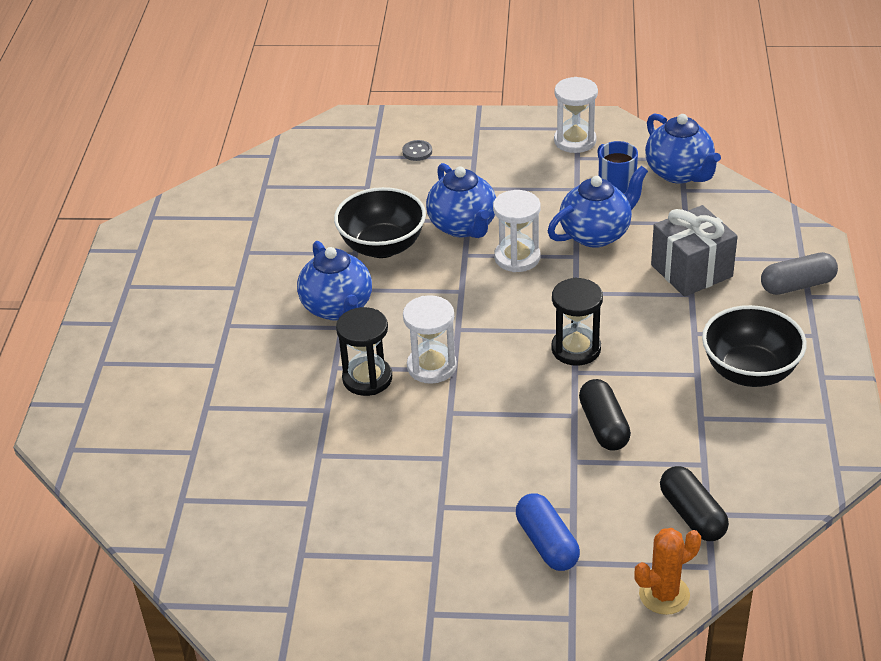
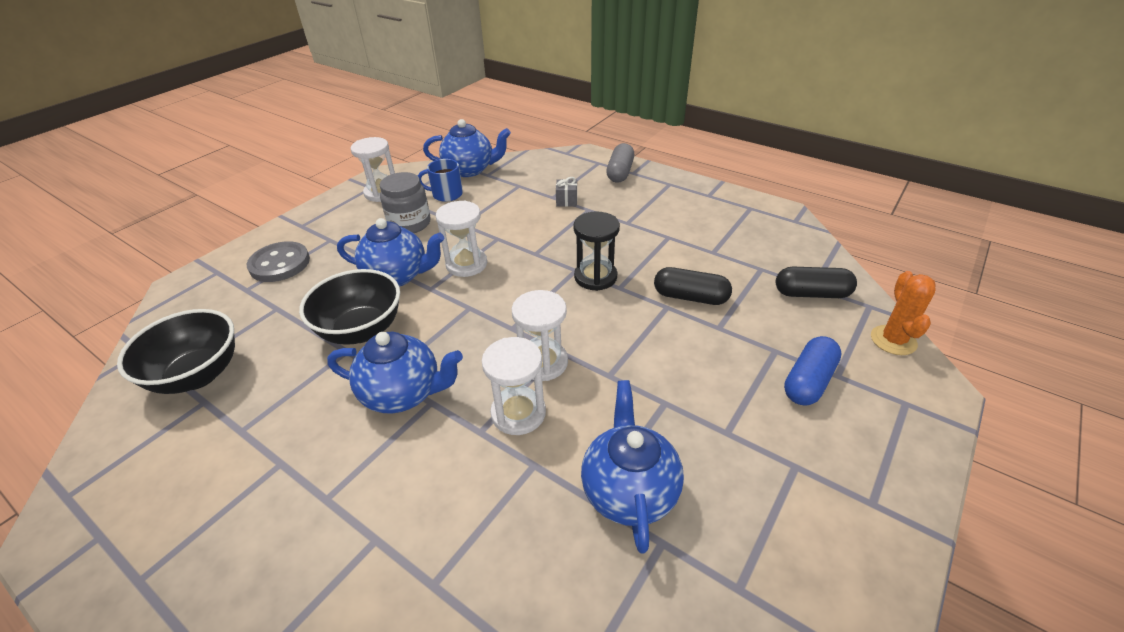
camera: 60 degrees left, 0 degrees up
black hourglass [336,307,392,396] -> white hourglass [482,337,546,435]
grey button [402,140,432,161] -> grey button [247,241,310,282], size x1.98
blue capsule [516,493,580,571] -> blue capsule turned 60 degrees counterclockwise [784,336,842,406]
blue teapot [548,166,648,248] -> blue teapot moved to [581,380,684,554]
grey gift [651,205,738,297] -> grey gift [556,177,577,207], size x0.46
black bowl [702,305,807,387] -> black bowl moved to [117,309,235,394]
none -> grey jar [380,172,431,233]

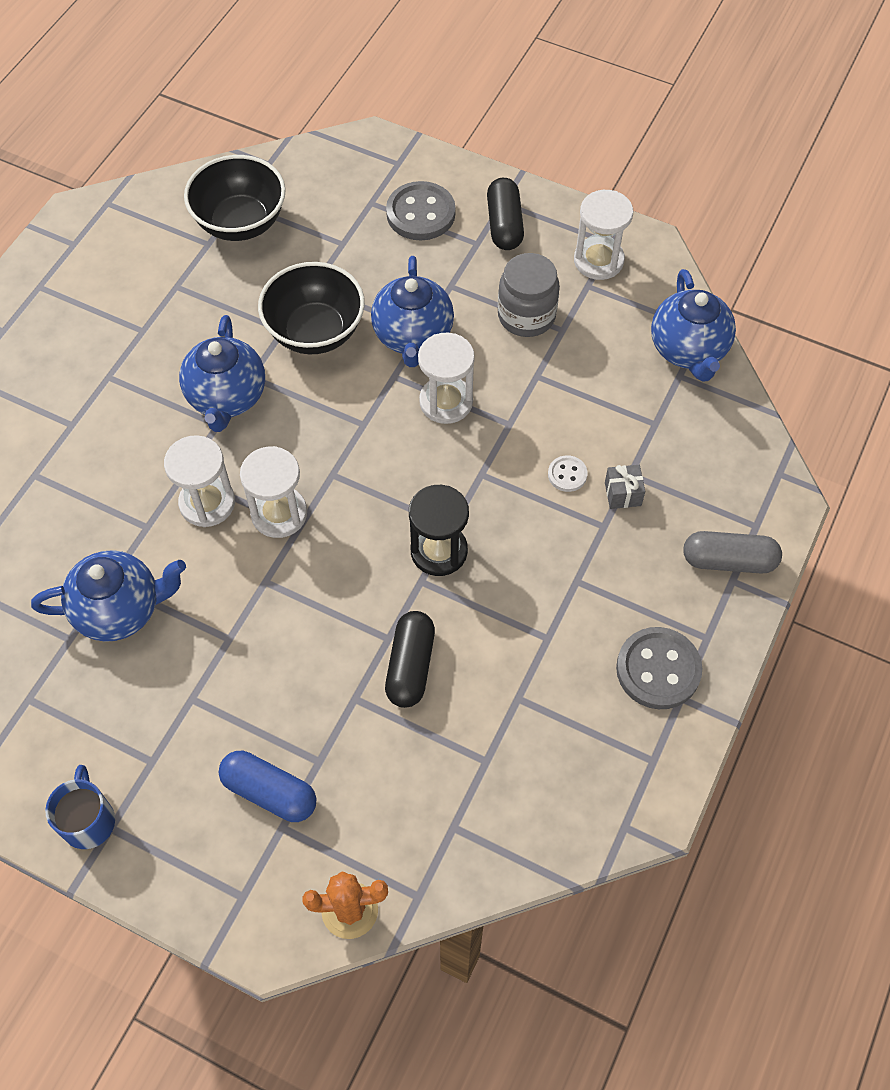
camera: 80 degrees right, 20 degrees up
blue mug [418,159,463,202] -> blue mug moved to [45,765,115,849]
black capsule [776,267,857,298] -> black capsule moved to [487,178,524,250]
none -> white button [548,455,588,492]
none -> grey button [616,627,702,709]

